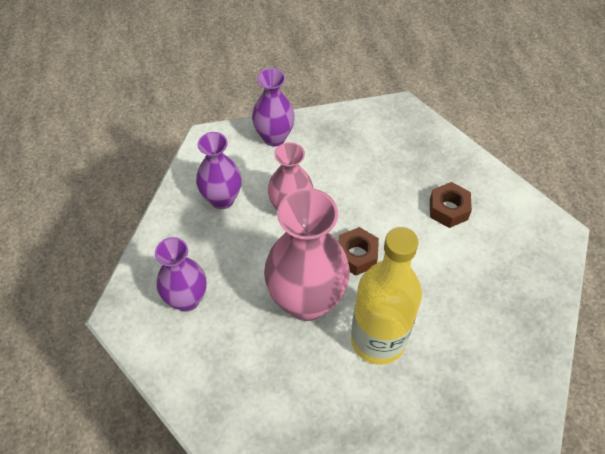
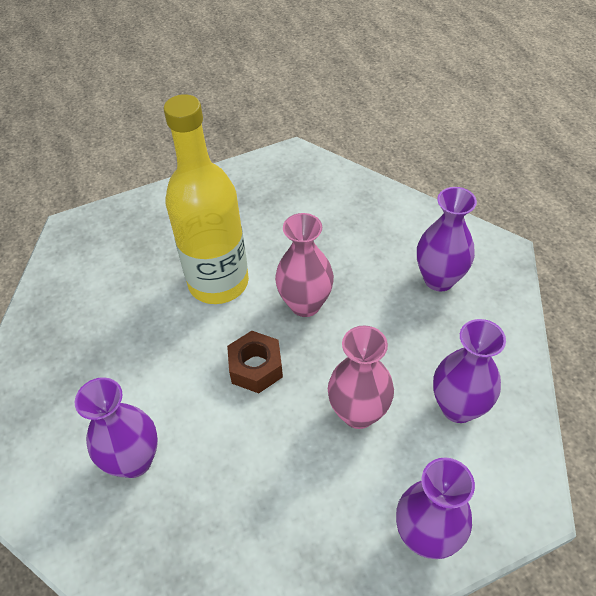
camera: 170 degrees right, 5 degrees down
pink vase [264,188,350,321] -> pink vase [275,213,334,317], size x0.60
brown nut [430,182,472,228] -> purple vase [75,377,158,478]

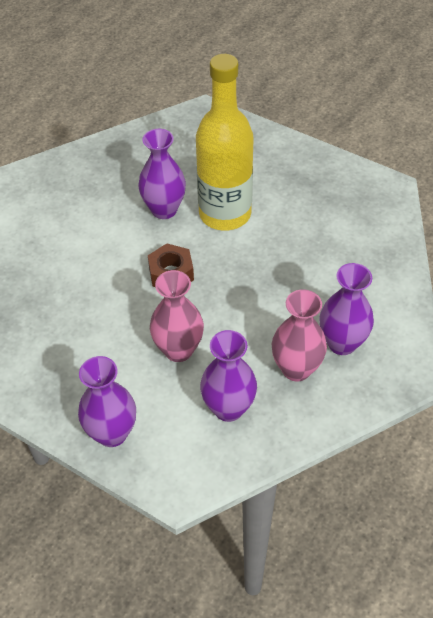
camera: 55 degrees right, 0 degrees up
purple vase [75,377,158,478] -> purple vase moved to [138,129,186,219]
pink vase [275,213,334,317] -> pink vase moved to [272,289,327,382]

